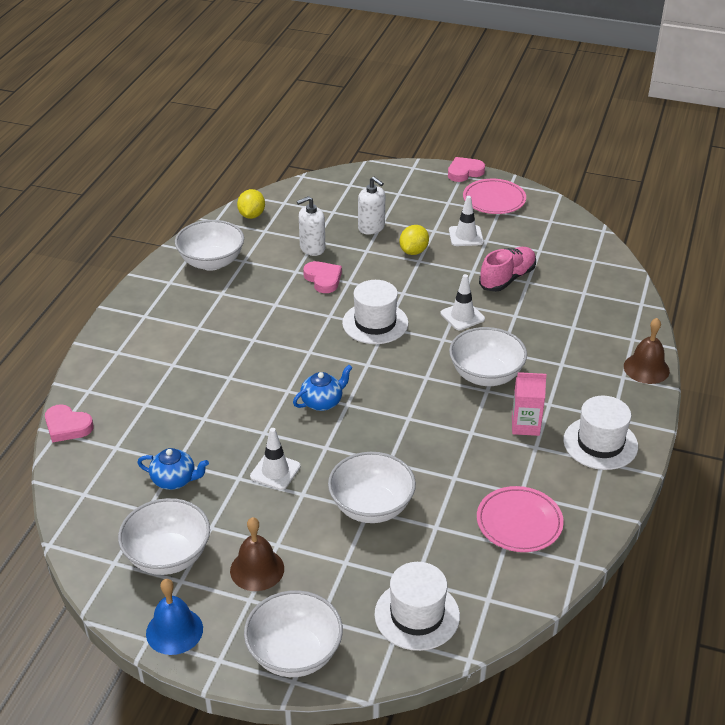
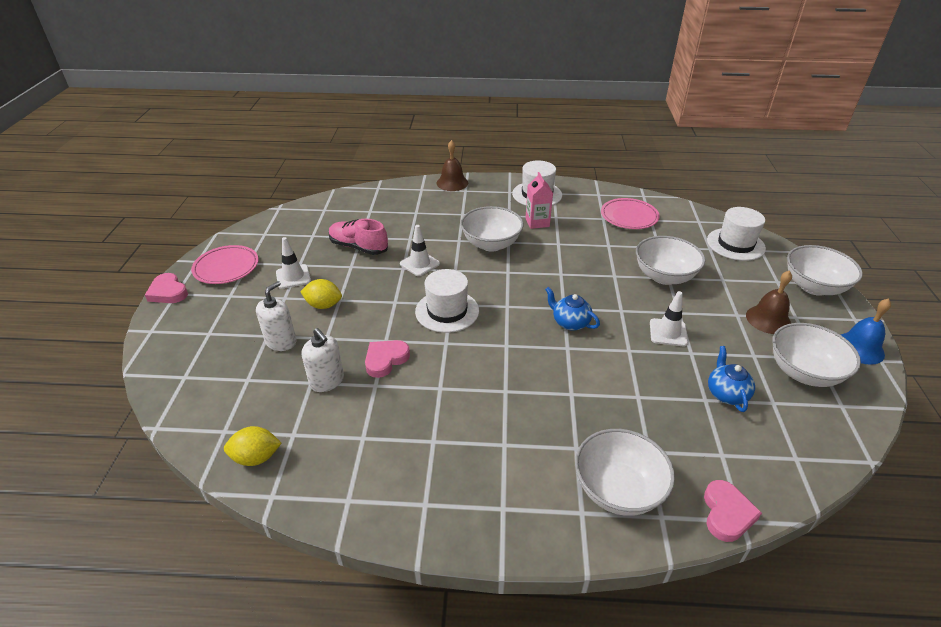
camera: 105 degrees left, 0 degrees up
white bowl [175,220,244,271] -> white bowl moved to [575,429,675,516]

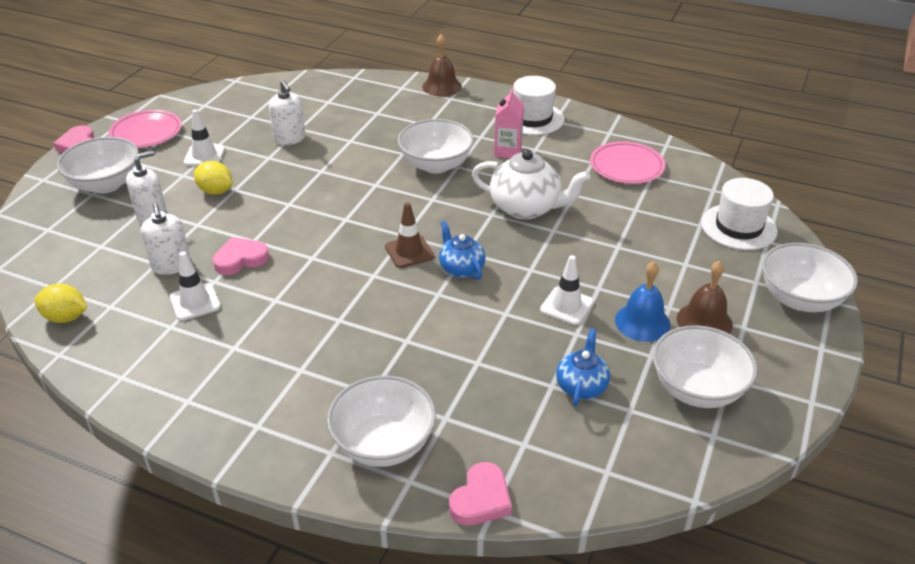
camera: 20 degrees right, 0 degrees up
pink shoe [329,219,388,255] -> white soap dispenser [269,80,306,145]
white traffic cone [400,225,440,276] -> white traffic cone moved to [170,251,221,321]
white hat [415,269,479,333] -> none
white bowl [636,236,705,285] -> white bowl moved to [57,137,139,194]
blue bell [841,298,891,365] -> blue bell moved to [615,261,671,342]
none -> brown traffic cone [385,202,434,268]
none -> white teapot [472,149,590,220]

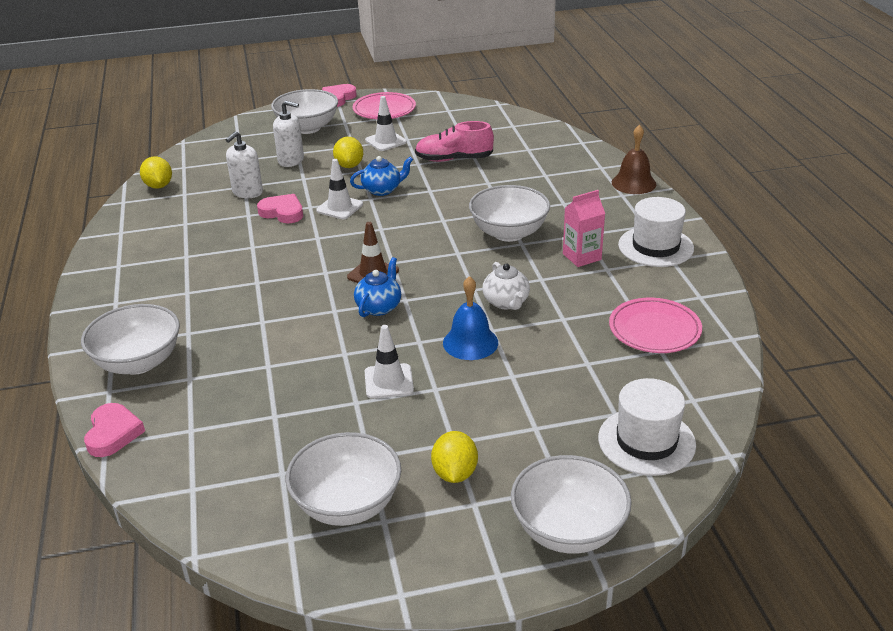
camera: 55 degrees right, 5 degrees down
white traffic cone [170,251,221,321] -> white traffic cone moved to [316,159,363,219]
white soap dispenser [269,80,306,145] -> pink shoe [415,121,494,162]
pink heart [449,462,512,526] -> pink heart turned 90 degrees counterclockwise [84,403,145,457]
white teapot [472,149,590,220] -> white teapot [483,262,530,310], size x0.60
blue teapot [556,329,610,406] -> blue teapot moved to [350,156,413,196]
blue bell [615,261,671,342] -> blue bell moved to [443,276,498,360]
brown bell [677,261,733,334] -> yellow lemon [431,431,478,483]

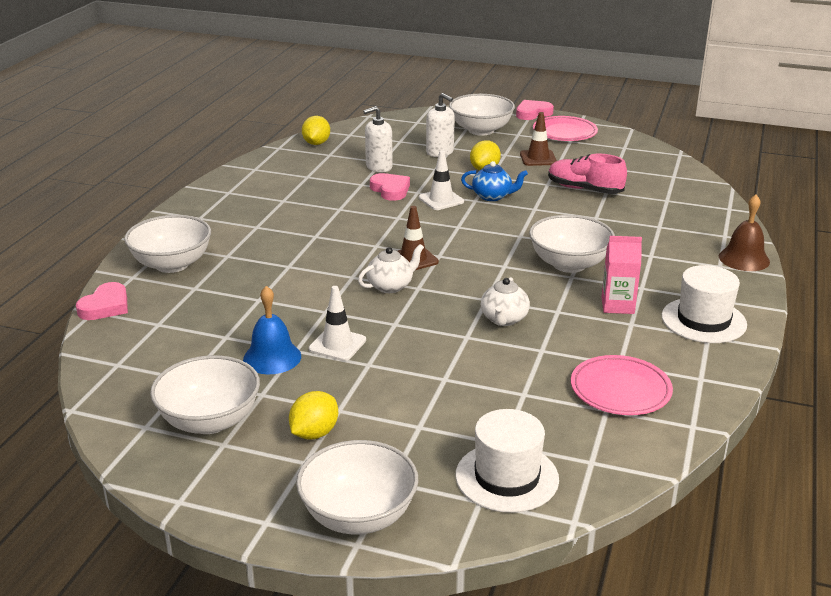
camera: 30 degrees right, 5 degrees down
blue teapot [354,257,401,317] -> white teapot [358,244,424,293]
white traffic cone [365,96,407,151] -> brown traffic cone [520,112,557,166]
blue bell [443,276,498,360] -> blue bell moved to [243,286,301,374]

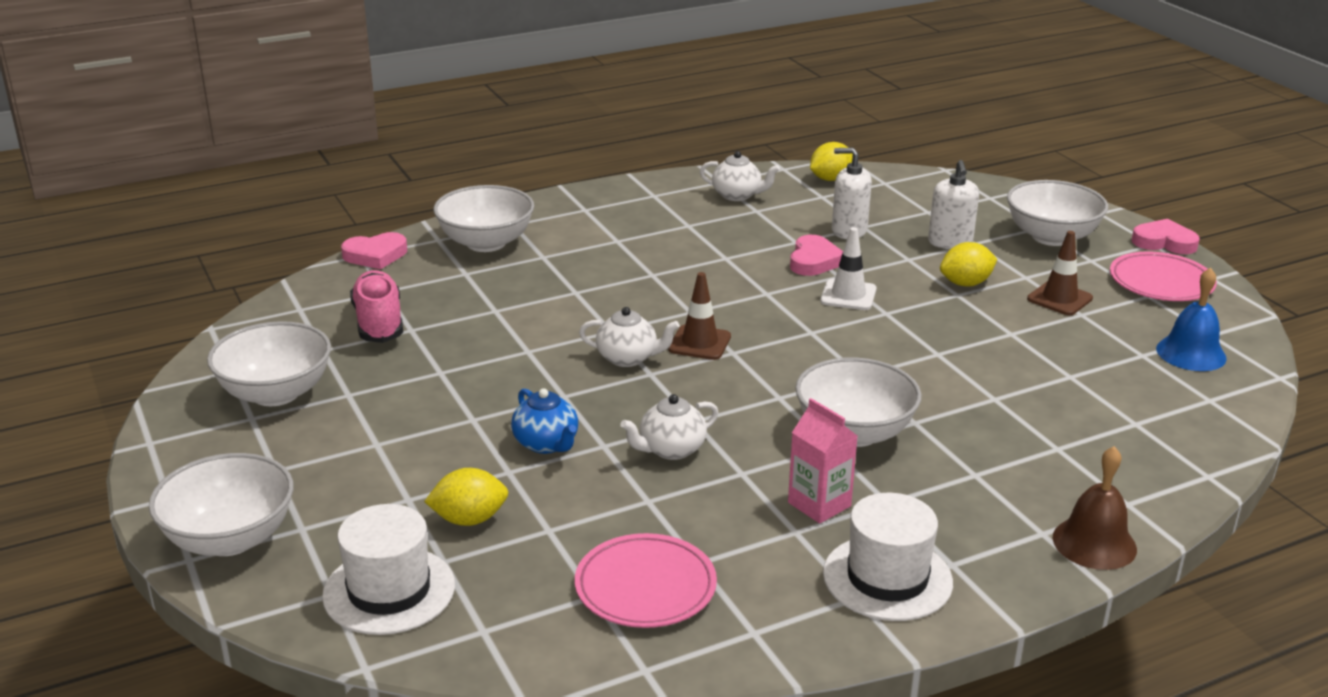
camera: 45 degrees right, 0 degrees up
blue bell [243,286,301,374] -> blue bell moved to [1156,268,1227,371]
yellow lemon [289,391,338,440] -> yellow lemon moved to [424,468,508,526]
white traffic cone [309,286,366,361] -> none
blue teapot [461,161,528,201] -> blue teapot moved to [511,388,578,454]
pink shoe [548,154,627,194] -> pink shoe moved to [350,270,403,343]
none -> white teapot [700,151,780,201]

